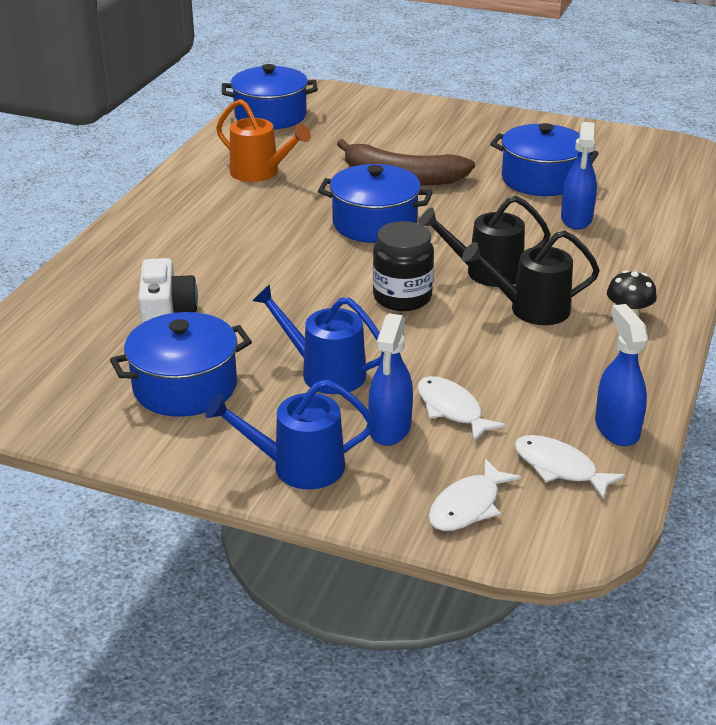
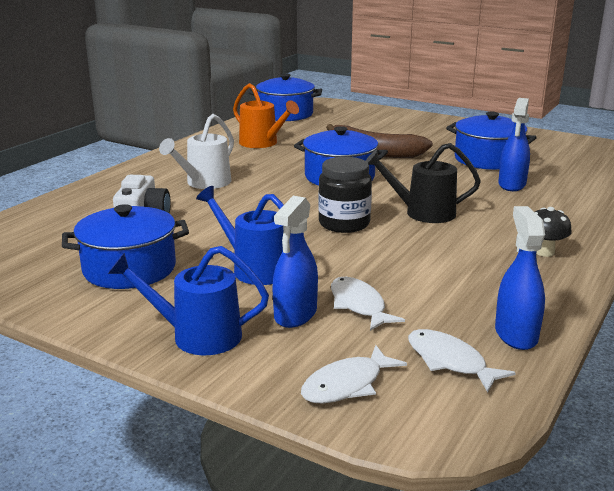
camera: 10 degrees right, 10 degrees down
black watering can [462,231,600,325] -> none
none -> white watering can [159,114,234,189]

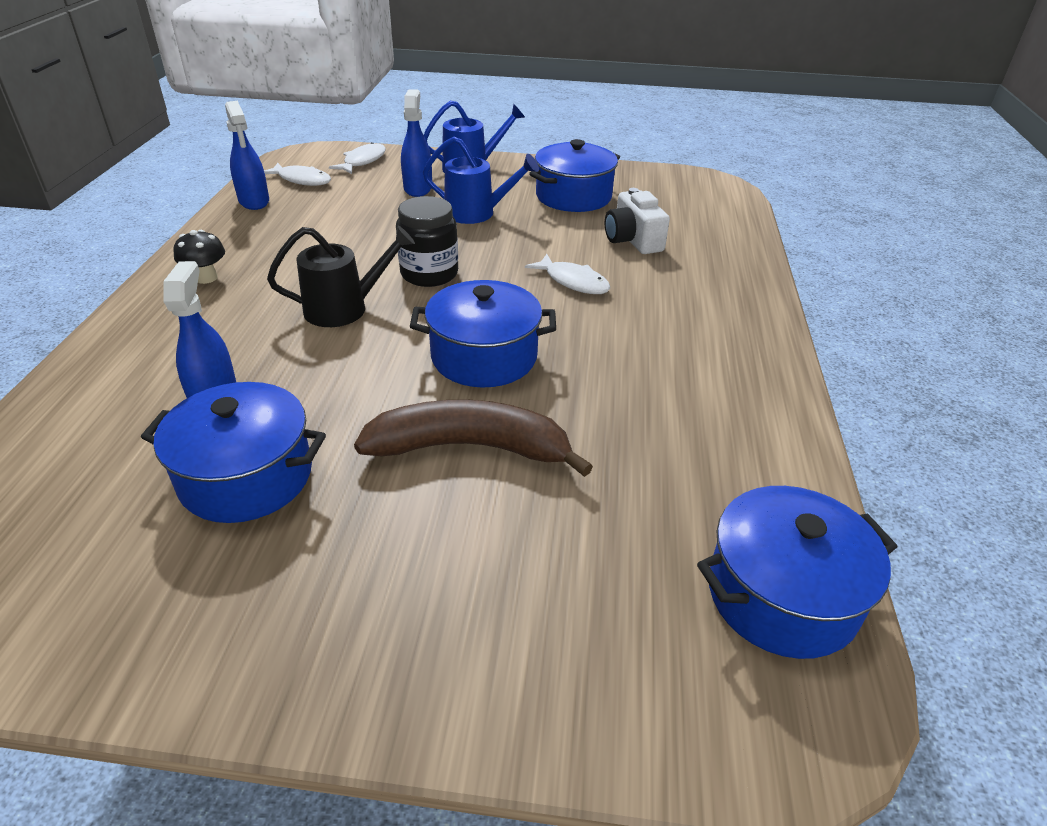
camera: 155 degrees right, 15 degrees up
white watering can [159,114,234,189] -> none
orange watering can [233,83,299,148] -> none
white fish [331,277,405,331] -> white fish moved to [525,254,610,294]

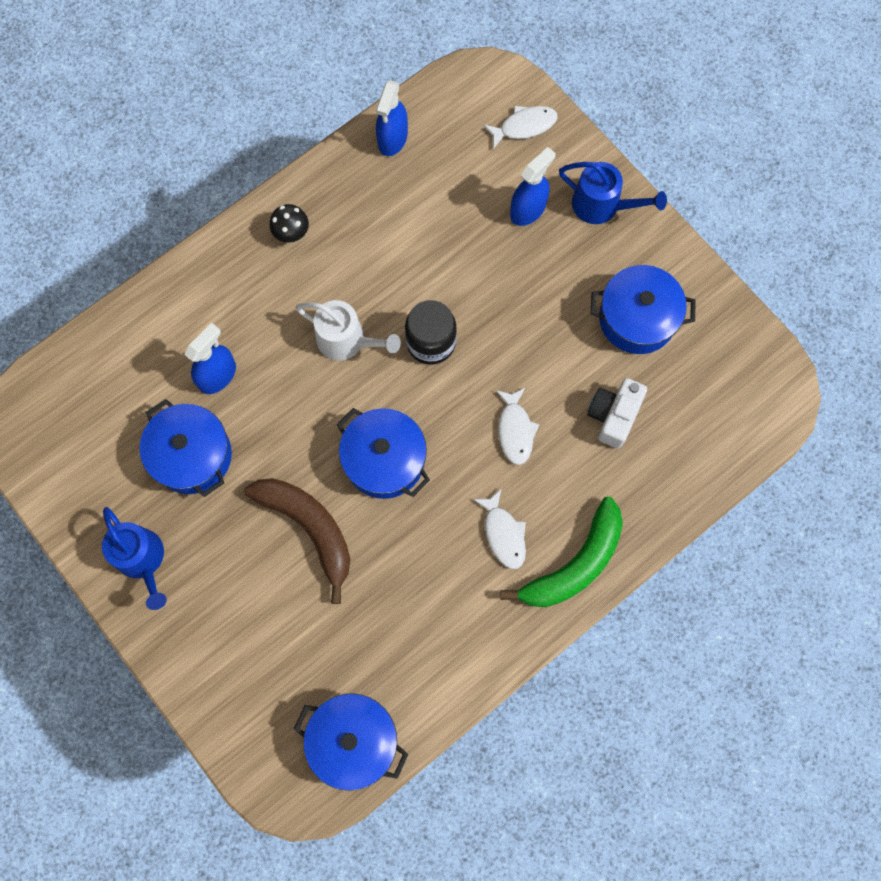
camera: 45 degrees right, 35 degrees up
white fish [264,163,331,186] -> white fish moved to [473,488,526,569]
black watering can [267,226,415,327] -> white watering can [295,300,401,360]
blue watering can [423,137,539,224] -> blue watering can moved to [102,507,167,610]
none -> green banana [500,497,623,607]

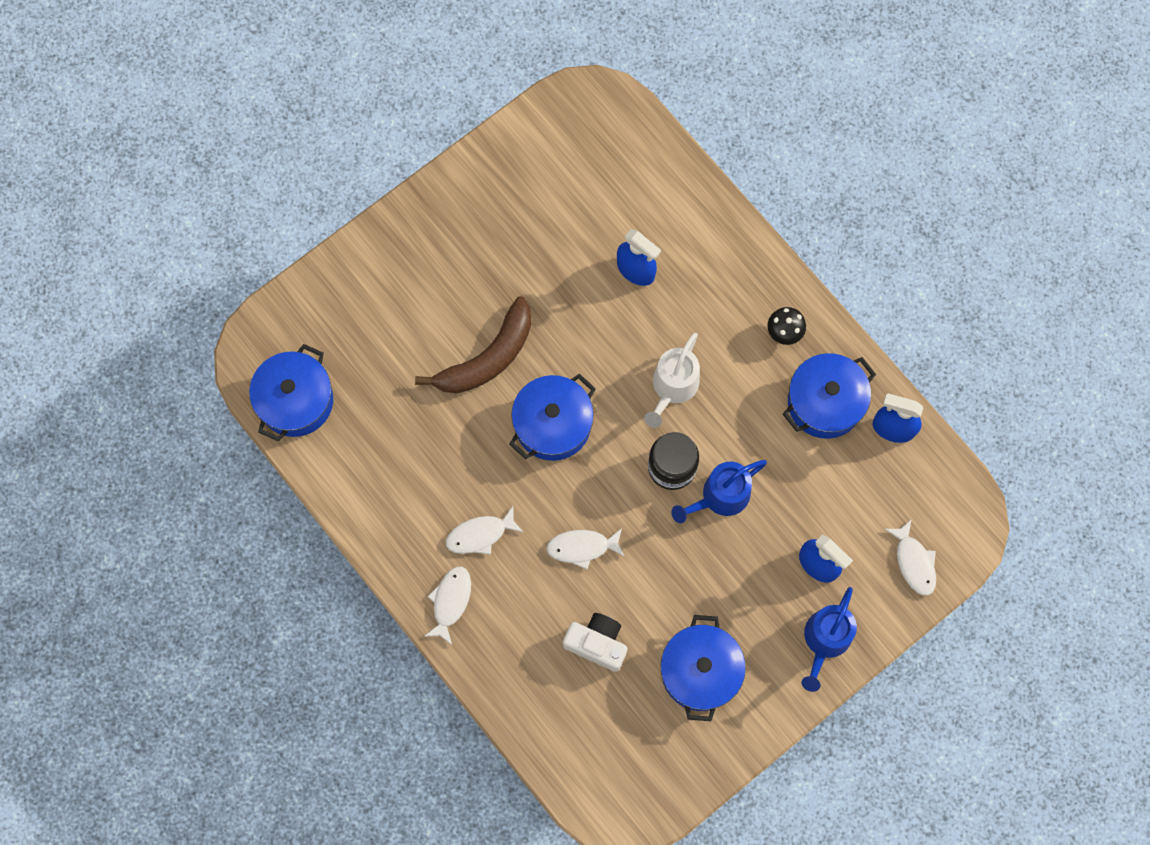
camera: 90 degrees right, 0 degrees up
blue watering can [102,507,167,610] -> blue watering can moved to [671,460,767,523]
blue pot [140,399,232,497] -> blue pot moved to [783,353,876,439]
green banana [500,497,623,607] -> white fish [424,566,471,645]

